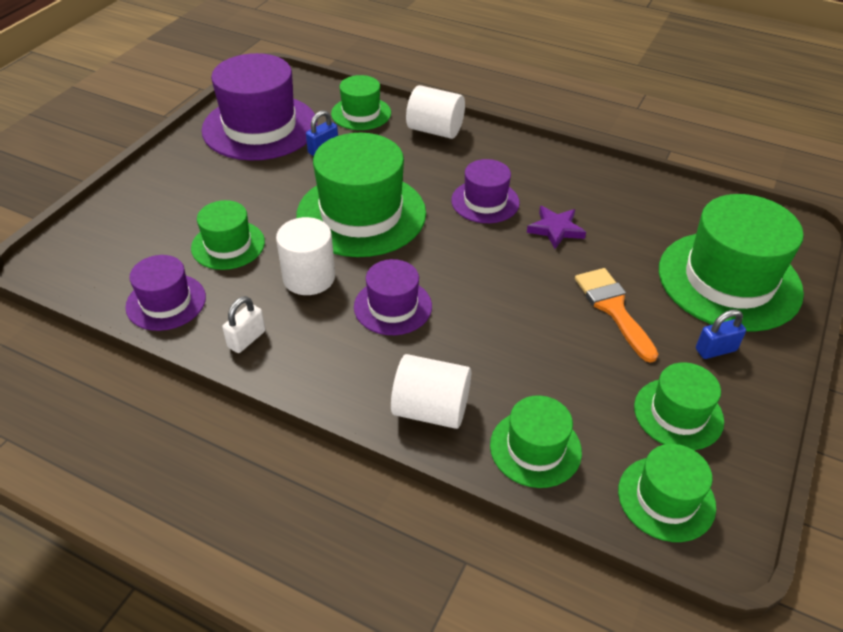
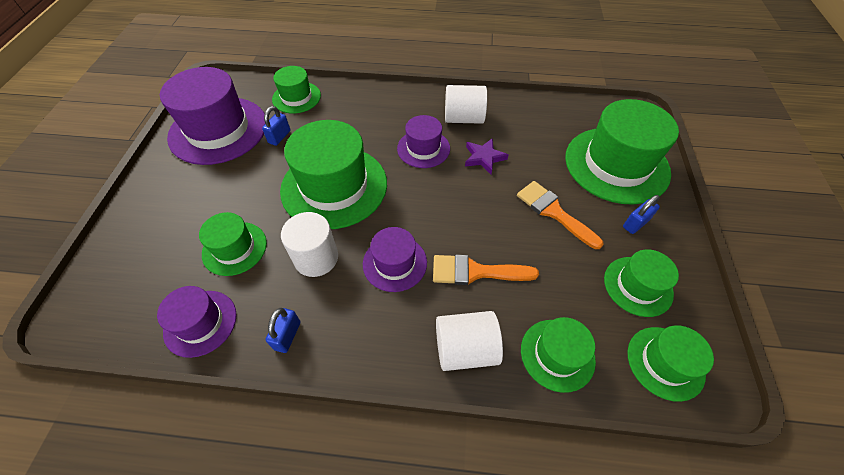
camera: 20 degrees left, 10 degrees up
white padlock [222,296,266,353] -> blue padlock [265,308,301,353]
white cylinder [406,85,465,139] -> white cylinder moved to [445,85,487,124]
none -> orange brush [433,255,539,285]

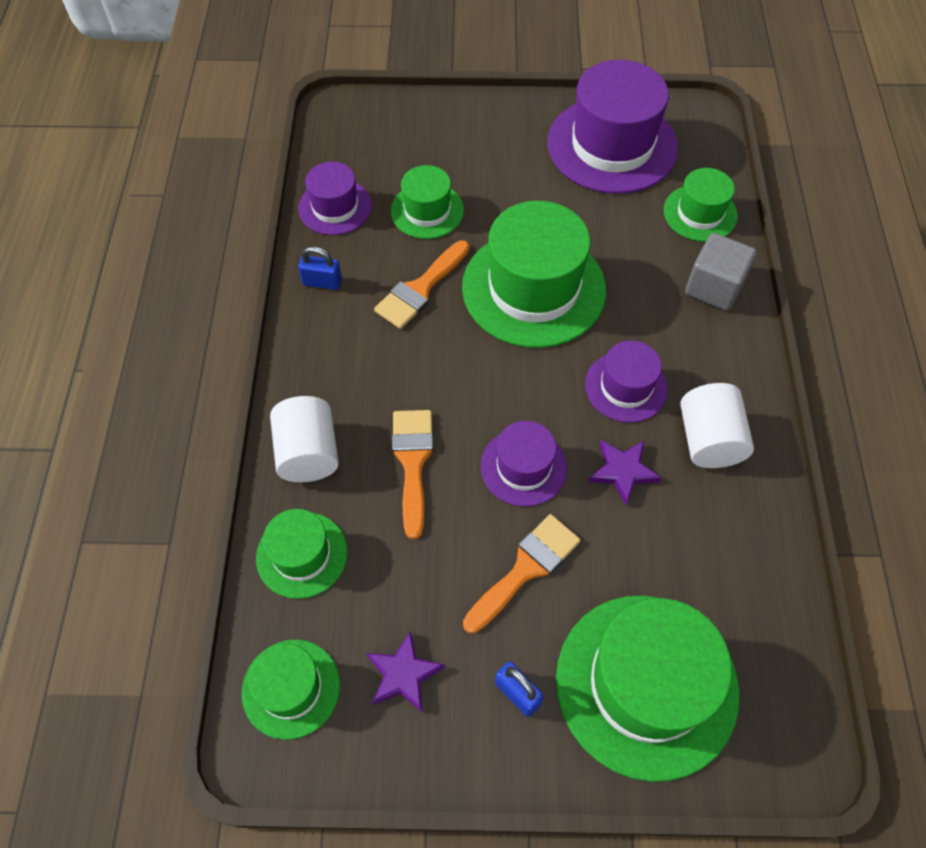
camera: 85 degrees right, 5 degrees up
blue padlock [262,106,290,146] -> none
white cylinder [281,212,338,277] -> orange brush [374,240,470,329]
purple hat [363,227,427,292] -> purple hat moved to [481,421,567,507]
green hat [604,249,679,317] -> purple star [366,631,445,712]
none -> grey cube [685,233,757,311]

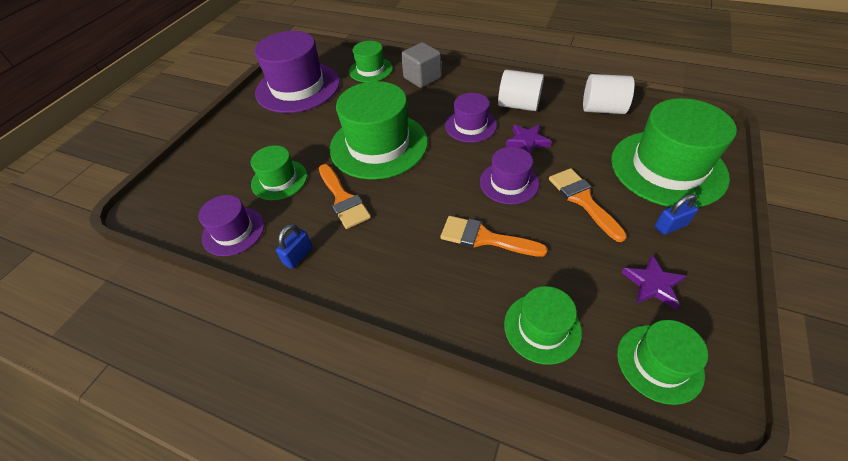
camera: 65 degrees left, 10 degrees down
white cylinder [270,396,339,482] -> white cylinder moved to [583,74,635,114]

